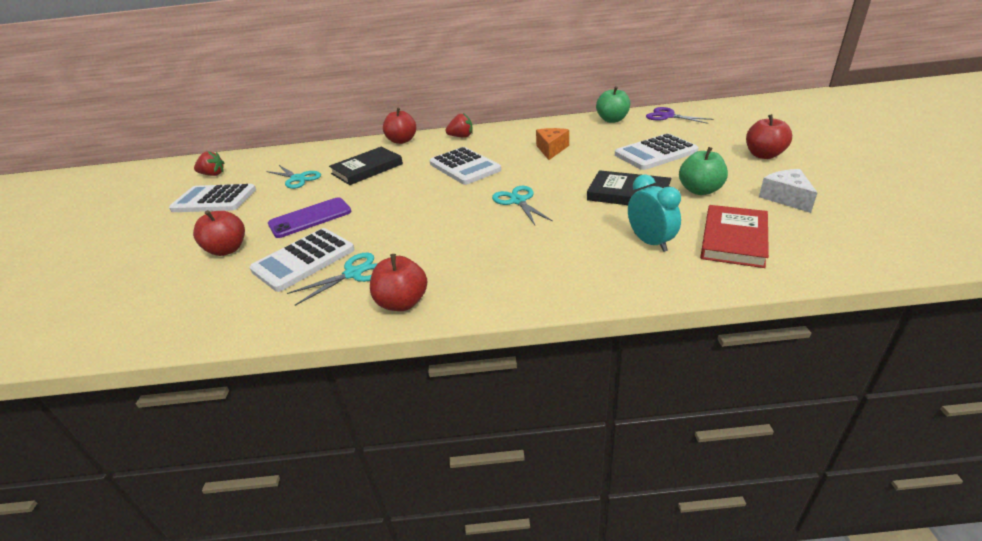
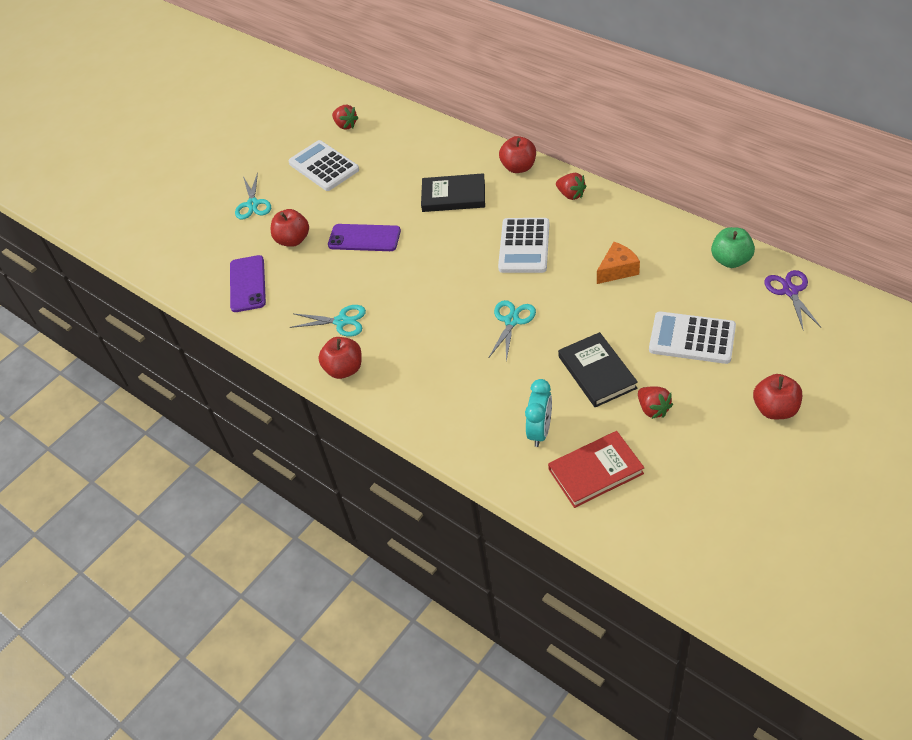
camera: 45 degrees right, 15 degrees up
white calculator [249,228,355,292] -> none
turquoise scissors [266,165,321,189] -> turquoise scissors moved to [235,172,271,220]
green apple [679,147,728,195] -> red strawberry [638,386,673,419]
white cheese [759,169,817,213] -> none
none -> purple phone [230,255,266,312]

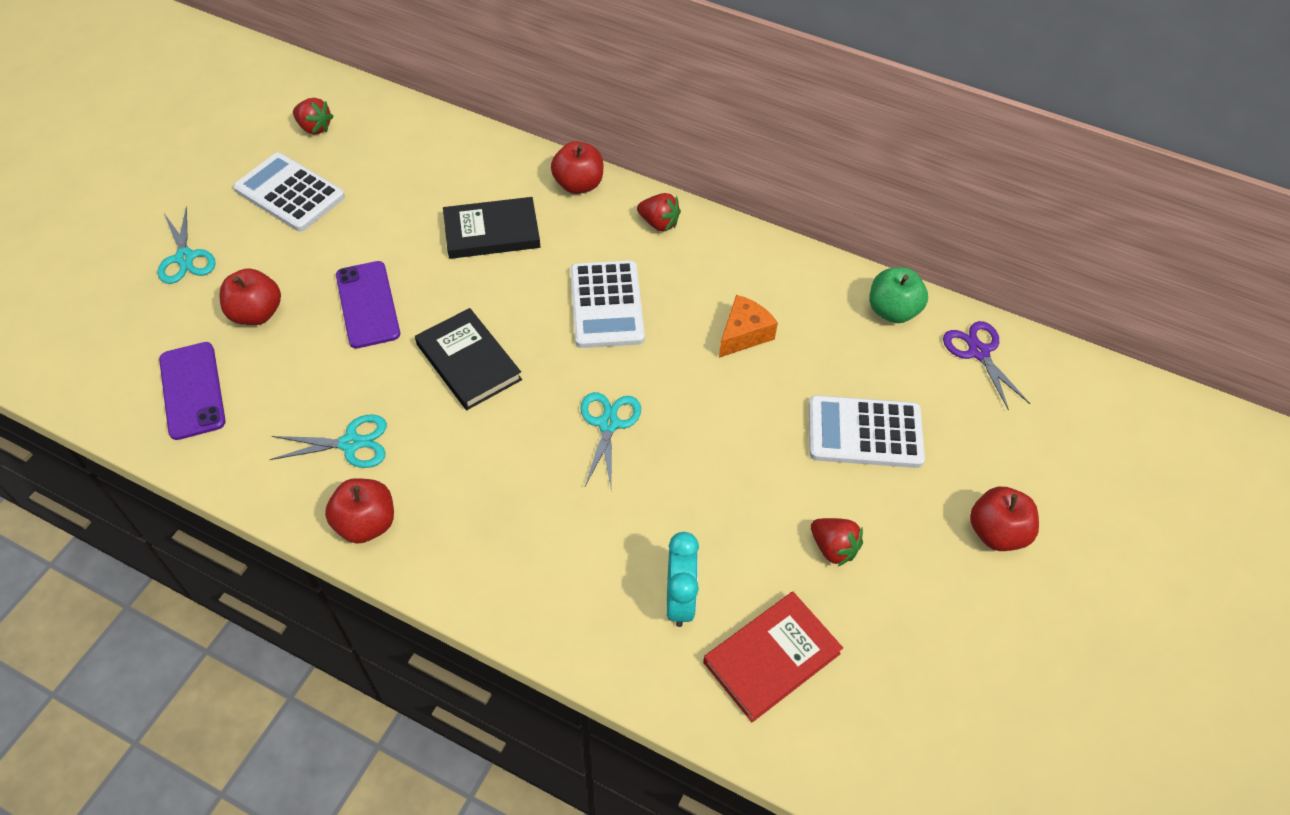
camera: 20 degrees left, 5 degrees up
purple phone [328,224,401,251] -> purple phone turned 75 degrees clockwise [336,261,400,349]
black book [558,332,638,407] -> black book moved to [415,308,522,410]

